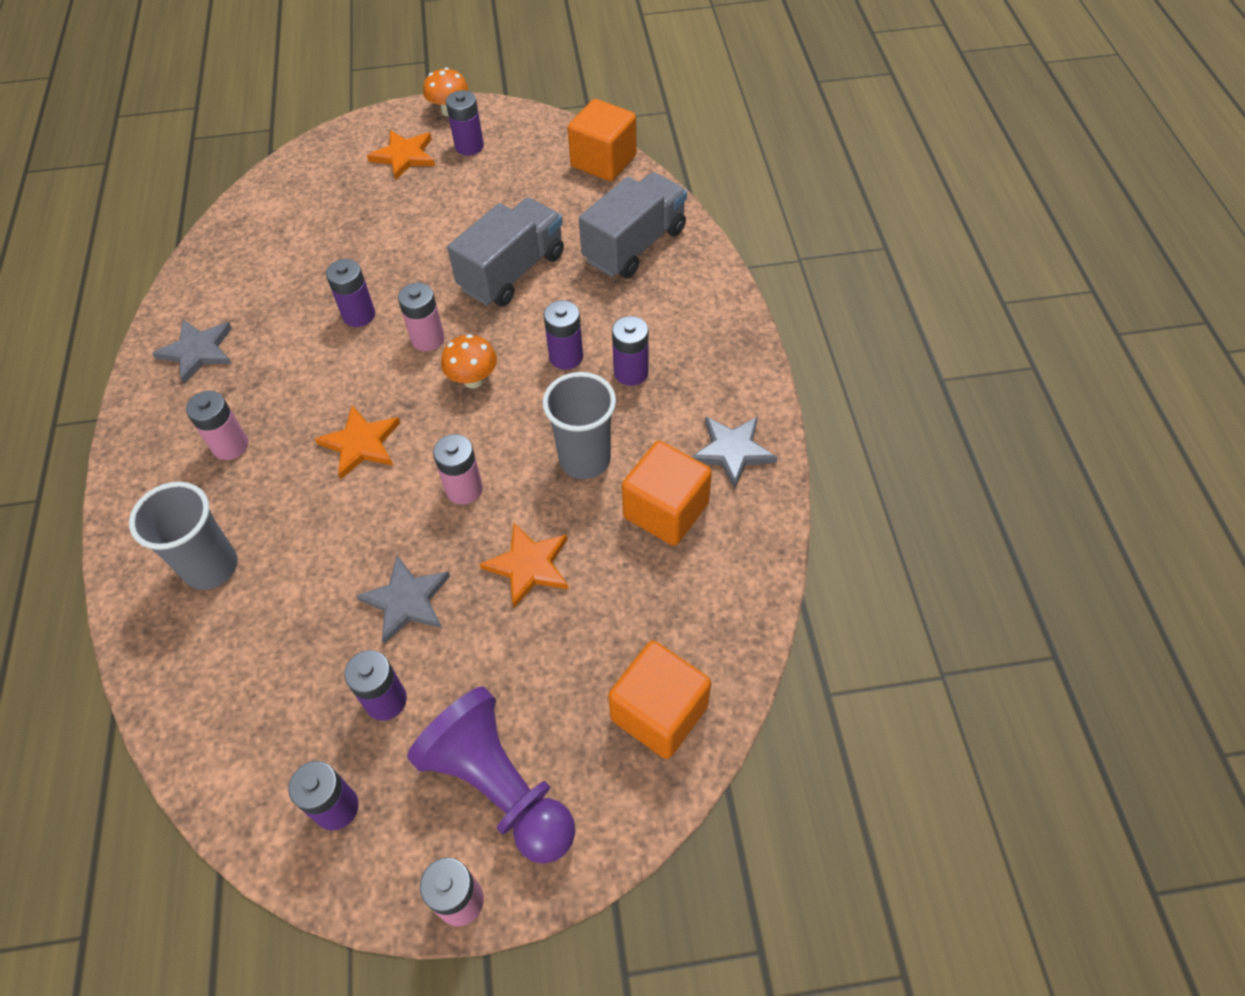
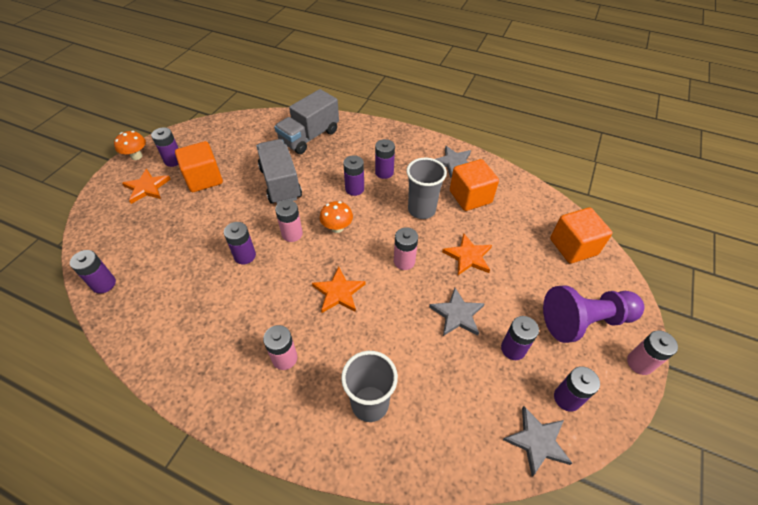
camera: 60 degrees left, 5 degrees down
grey star [152,320,232,384] -> grey star moved to [503,406,572,477]
orange cube [568,99,637,181] -> orange cube moved to [175,141,223,192]
grey truck [579,172,687,278] -> grey truck turned 120 degrees counterclockwise [274,89,339,154]
none -> purple battery [70,250,116,294]

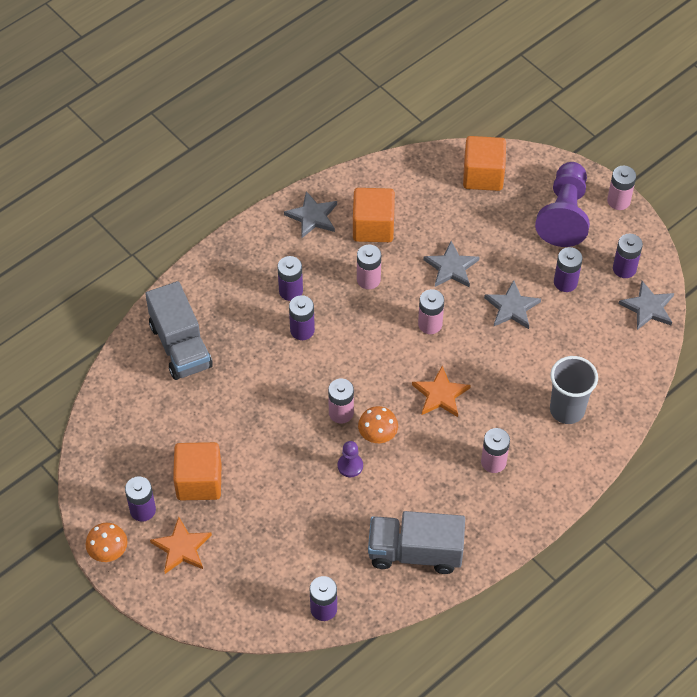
camera: 65 degrees left, 5 degrees up
purple battery [224,222,256,264] -> purple pawn [338,441,363,477]
grey truck [257,139,302,204] -> grey truck moved to [368,511,465,574]
orange mushroom [320,201,353,233] -> orange mushroom moved to [358,406,398,443]
grey cup [407,158,447,219] -> pink battery [357,245,381,289]
orange star [442,233,492,275] -> grey star [423,241,479,287]

